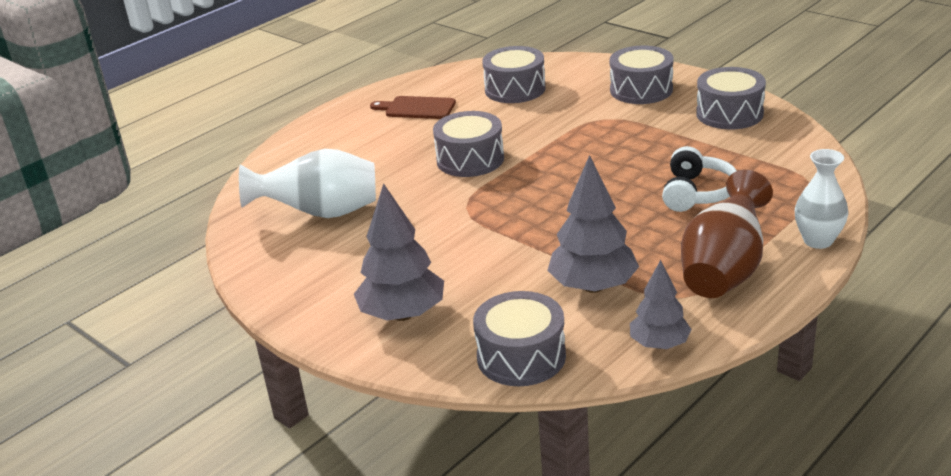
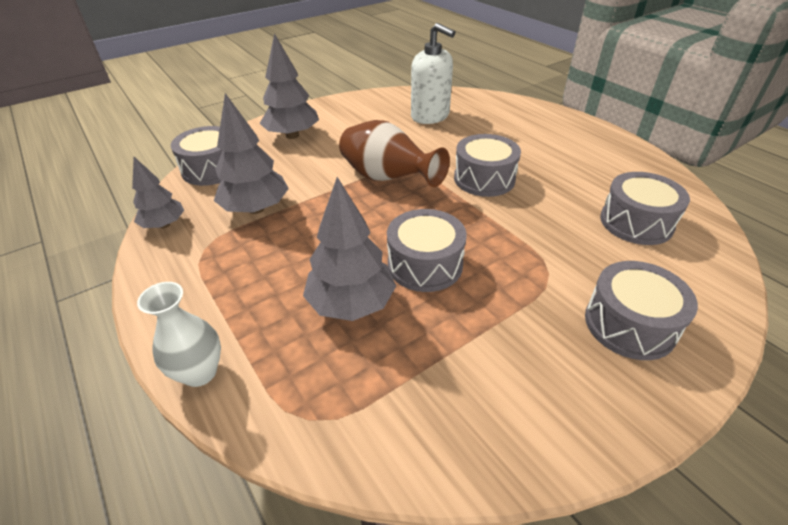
camera: 100 degrees right, 10 degrees up
white vase [239,149,376,218] -> white soap dispenser [411,23,455,124]
brown cutting board [370,96,456,119] -> none
white headphones [662,146,737,212] -> grey tree [303,177,396,321]
brown vase [681,170,773,298] -> brown vase moved to [339,120,450,187]
grey drum [696,67,766,129] -> grey drum moved to [387,209,467,292]

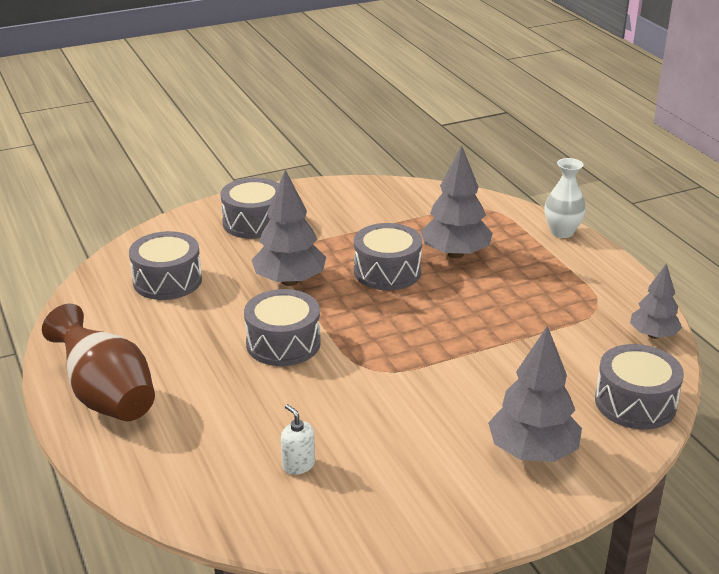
camera: 170 degrees left, 10 degrees down
grey tree [214,93,289,214] -> grey tree moved to [252,170,326,286]
brown vase [339,120,450,187] -> brown vase moved to [42,304,155,421]
white soap dispenser [411,23,455,124] -> white soap dispenser [281,404,315,475], size x0.46

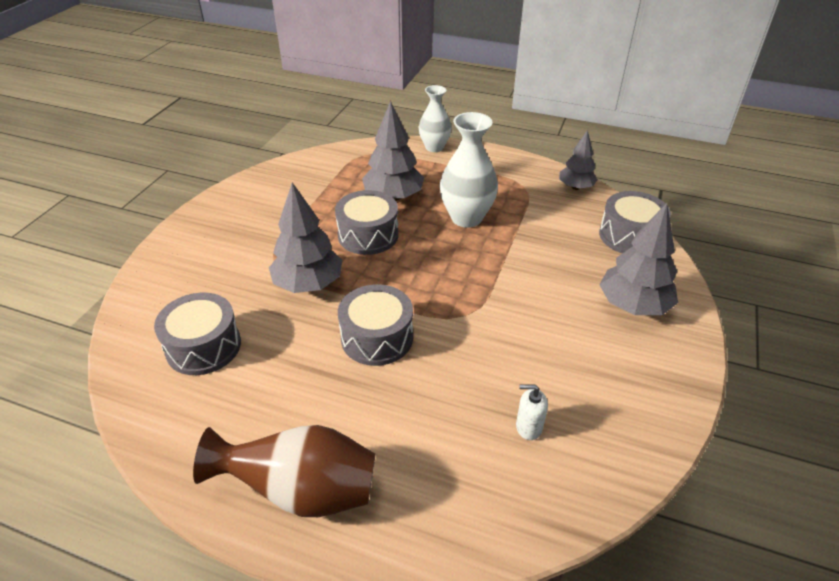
camera: 45 degrees left, 10 degrees up
grey drum [220,178,279,239] -> none
none -> white vase [440,112,498,228]

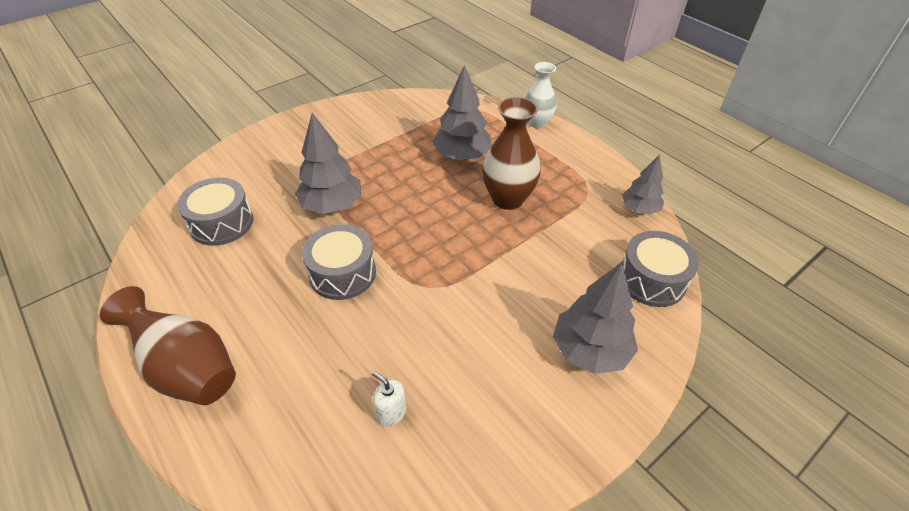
camera: 30 degrees right, 5 degrees up
grey drum [335,190,399,255] -> none
white vase [440,112,498,228] -> brown vase [482,97,541,210]

